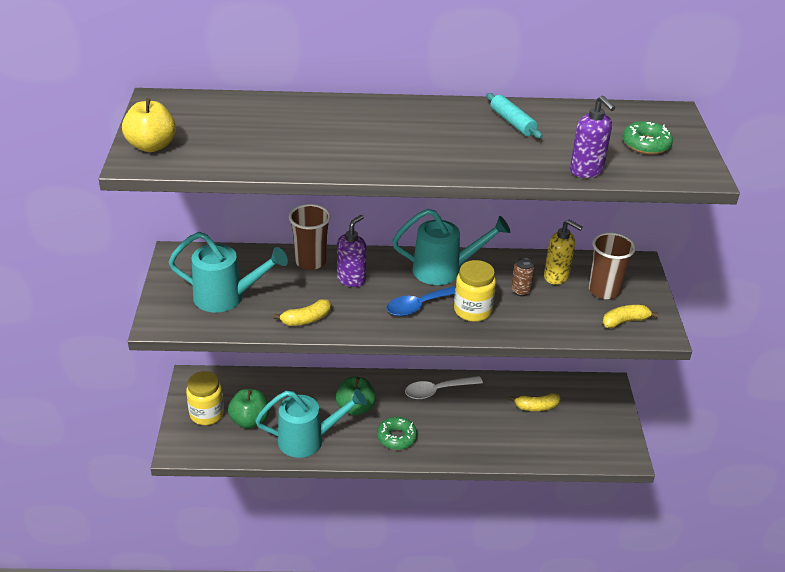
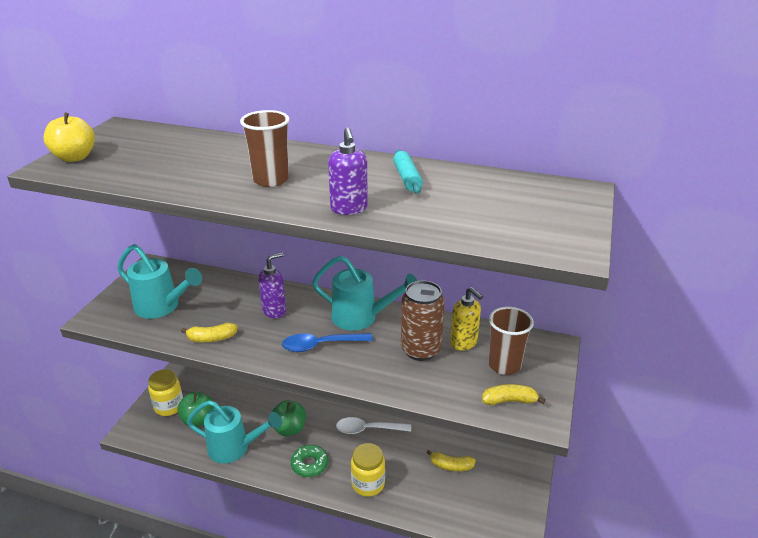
camera: 20 degrees right, 5 degrees down
brown cup [289,204,331,270] -> brown cup moved to [240,110,290,187]
yellow jar [454,260,496,322] -> yellow jar moved to [351,443,385,497]
brown can [511,258,535,296] -> brown can [401,280,445,361], size x2.06
purple soap dispenser [570,96,615,178] -> purple soap dispenser moved to [328,128,368,215]
green donut [622,121,673,154] -> none

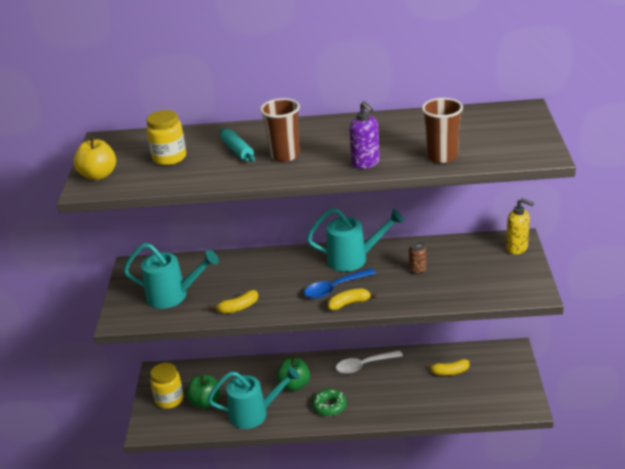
camera: 15 degrees left, 0 degrees up
purple soap dispenser [258,252,286,318] -> none
yellow jar [351,443,385,497] -> yellow jar moved to [146,110,186,165]
turquoise rolling pin [393,150,423,194] -> turquoise rolling pin moved to [220,128,255,162]
brown can [401,280,445,361] -> brown can [409,241,426,274], size x0.49
yellow soap dispenser [450,287,483,351] -> yellow soap dispenser moved to [506,198,534,254]
yellow banana [482,384,546,405] -> yellow banana moved to [328,288,376,310]
brown cup [489,307,534,375] -> brown cup moved to [422,98,463,163]

